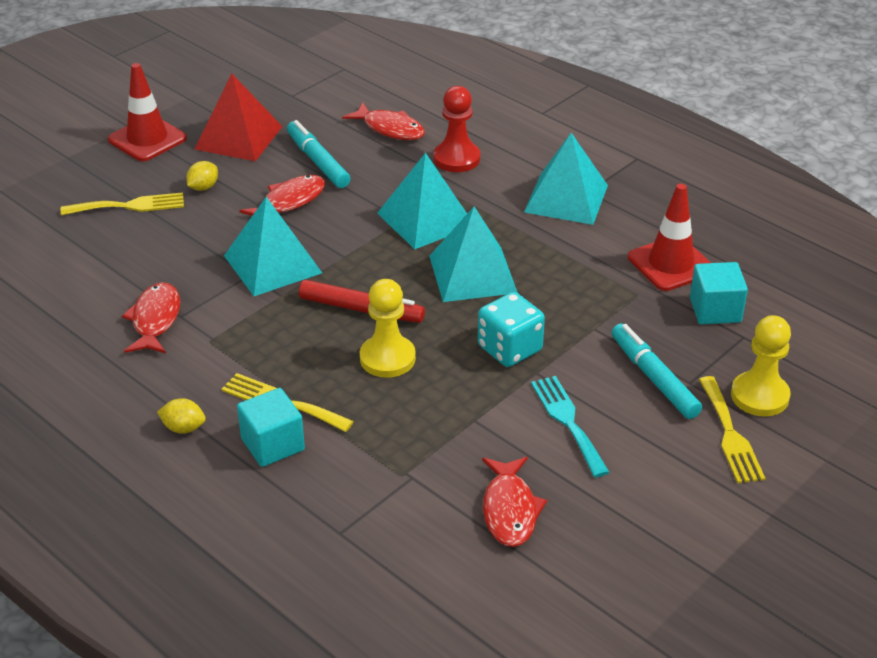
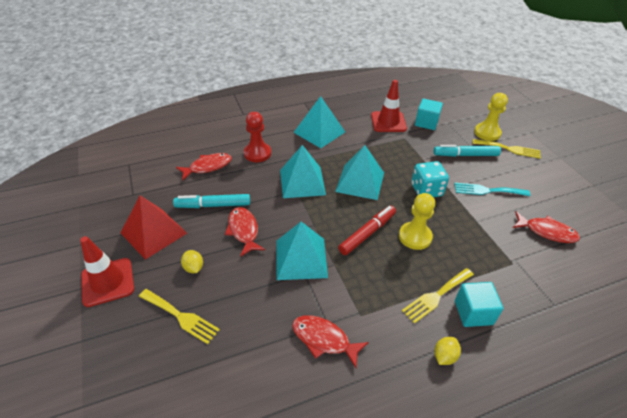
camera: 65 degrees left, 5 degrees up
yellow fork [61,192,184,216] -> yellow fork turned 105 degrees clockwise [139,289,220,344]

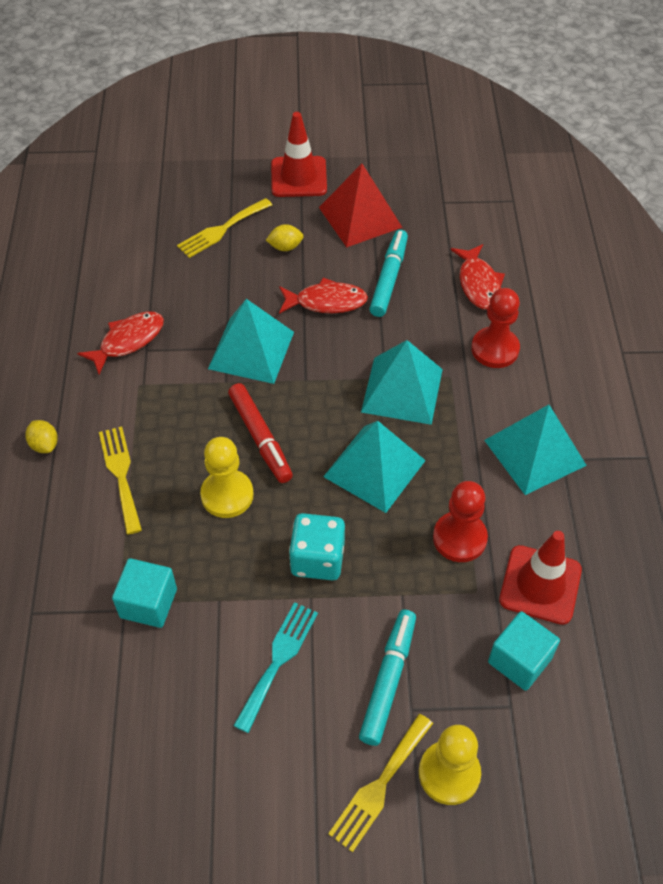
camera: 110 degrees right, 10 degrees up
turquoise cube [455,282,504,327] -> turquoise cube moved to [112,558,177,628]
red fish [513,211,580,243] -> none
none -> red pawn [433,481,488,562]

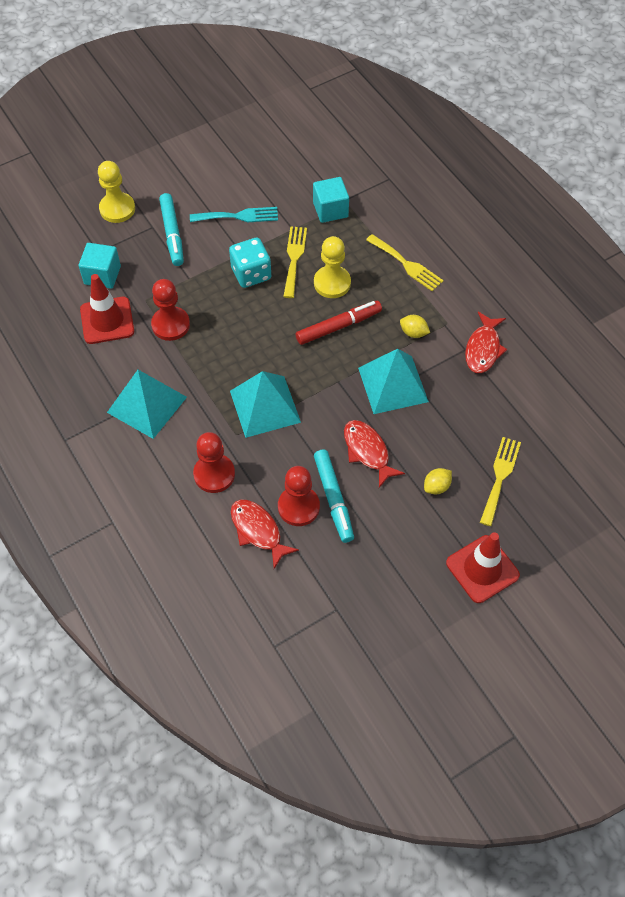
camera: 150 degrees right, 5 degrees up
yellow lemon [25,420,58,453] -> yellow lemon moved to [400,315,430,338]
red marker [228,383,293,483] -> red marker turned 120 degrees clockwise [296,301,382,345]
turquoise fork [233,602,318,733] -> turquoise fork turned 90 degrees counterclockwise [190,207,278,222]
red fish [279,278,368,314] -> red fish turned 90 degrees clockwise [344,420,405,488]
red pyramid [319,164,403,247] -> none
turquoise pyramid [323,421,426,513] -> none
yellow fork [328,714,433,852] -> yellow fork moved to [283,226,307,298]
none -> red pawn [278,466,320,526]

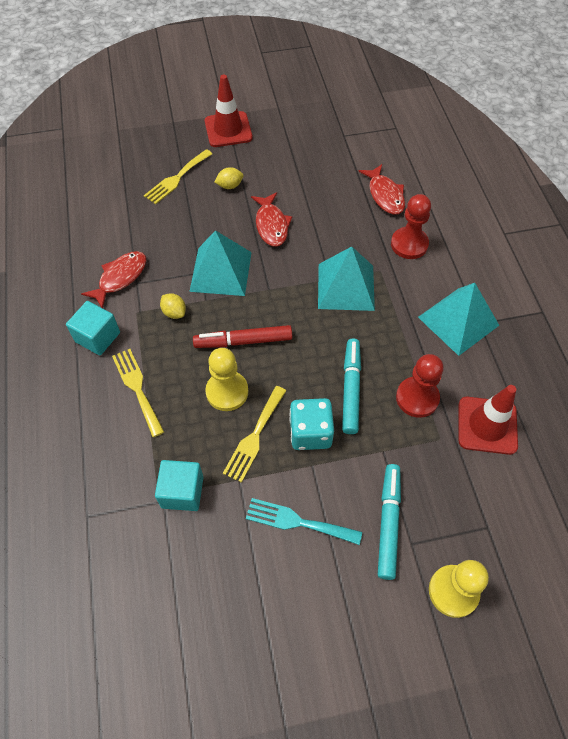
camera: 160 degrees left, 0 degrees up
turquoise cube [79,243,121,289] -> turquoise cube moved to [66,301,120,355]
red pawn [278,466,320,526] -> none
turquoise marker [314,449,354,543] -> turquoise marker moved to [342,338,361,434]

